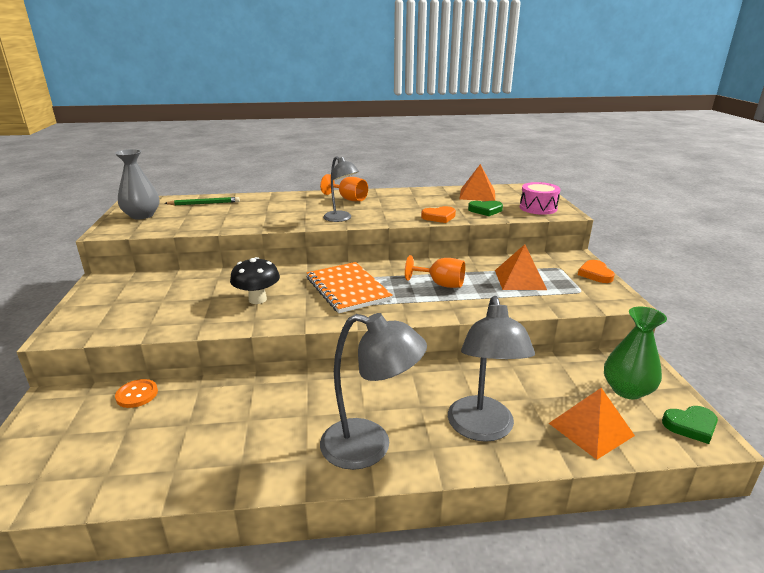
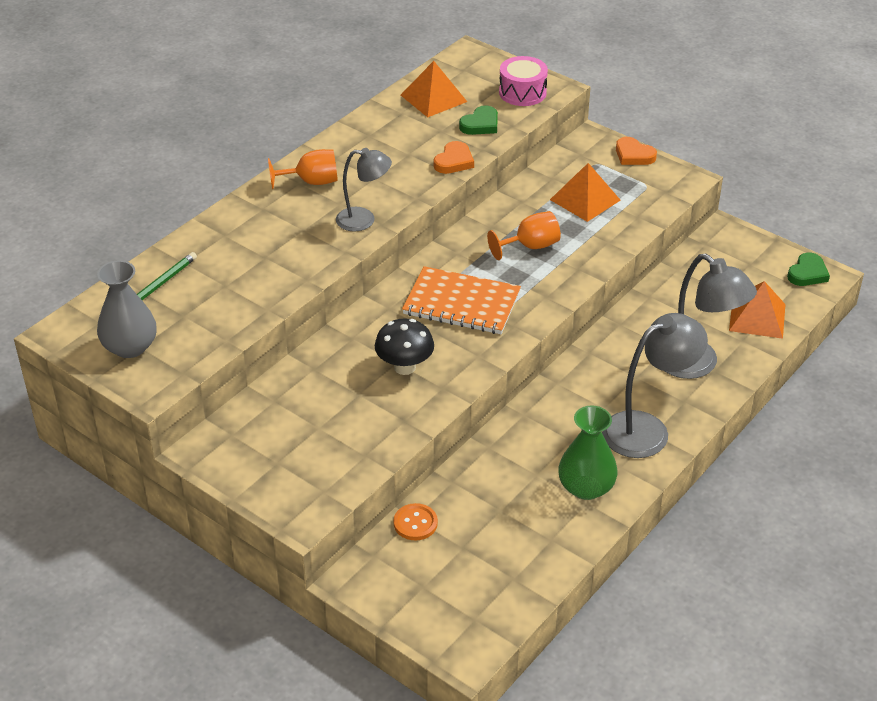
camera: 45 degrees left, 15 degrees up
green vase [604,307,667,399] -> green vase moved to [558,406,618,500]

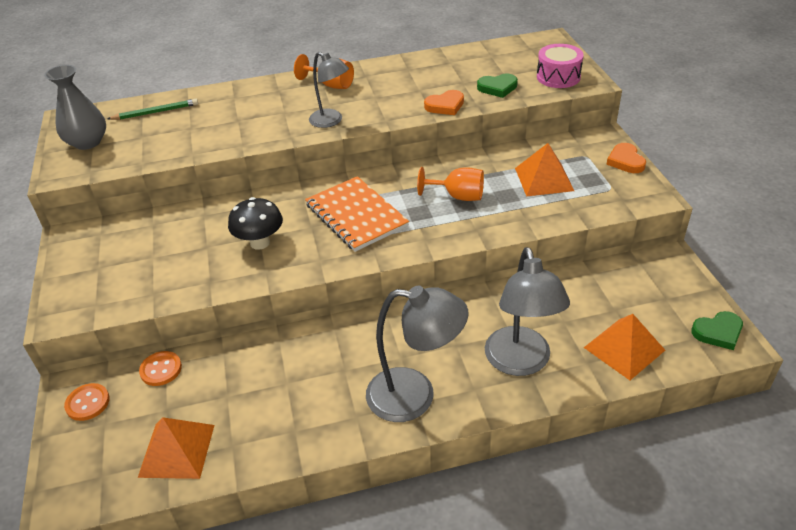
camera: 40 degrees right, 0 degrees up
orange pyramid [401,61,467,117] -> orange pyramid moved to [138,417,214,479]
green vase [558,406,618,500] -> none
none -> orange button [64,383,110,421]

